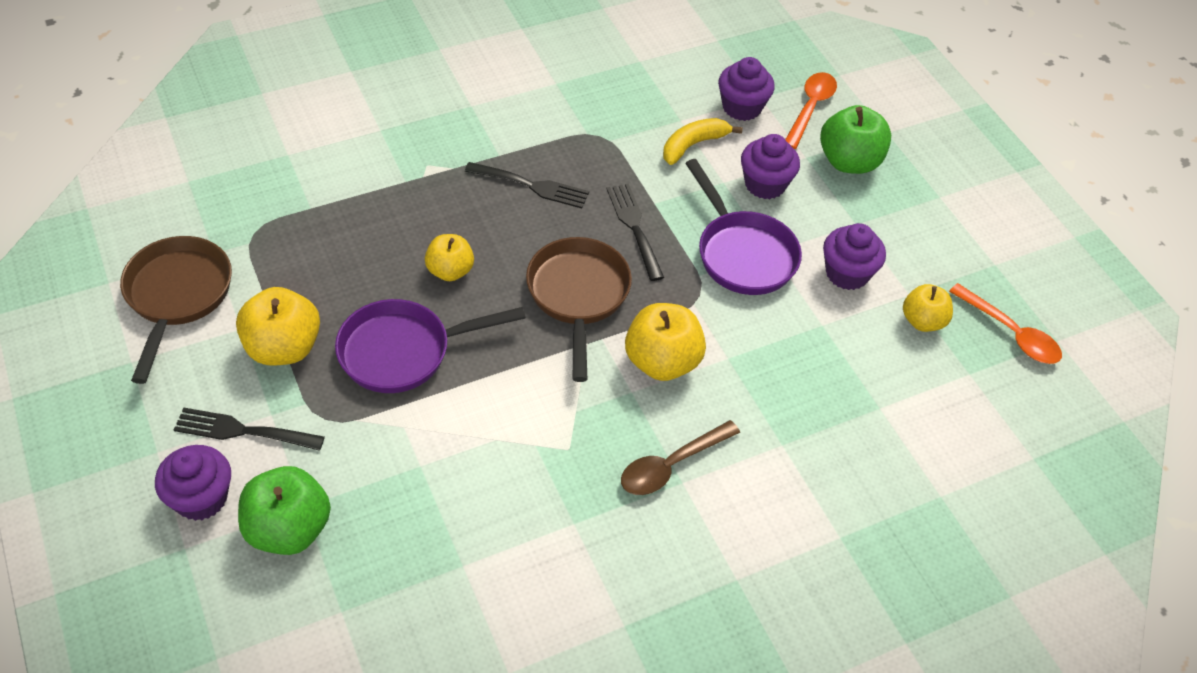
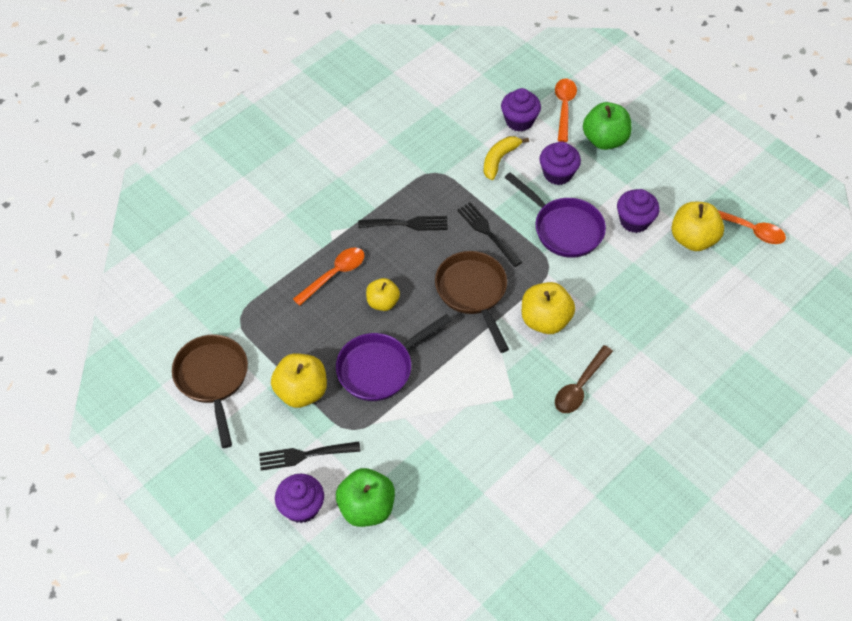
camera: 15 degrees left, 5 degrees up
yellow apple [903,284,953,332] -> yellow apple [671,202,724,251], size x1.56
none -> orange spoon [293,248,365,306]

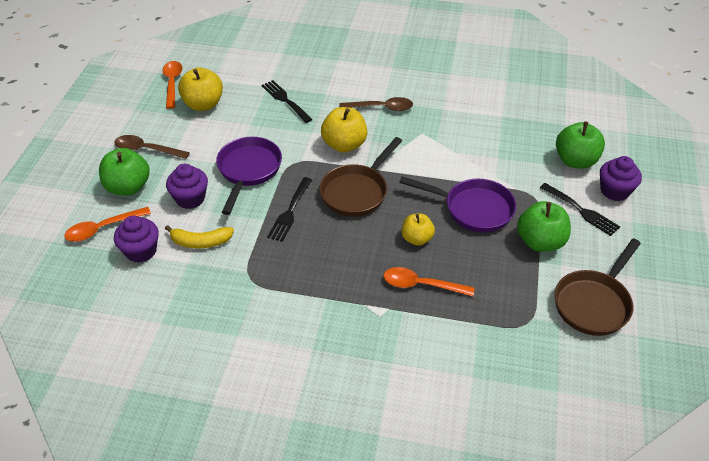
camera: 125 degrees left, 10 degrees down
yellow apple [271,353,327,408] -> green apple [517,201,571,252]
black fork [358,216,448,231] -> black fork moved to [261,80,312,123]
purple cupcake [617,189,660,233] -> none
none -> brown spoon [114,135,190,159]

